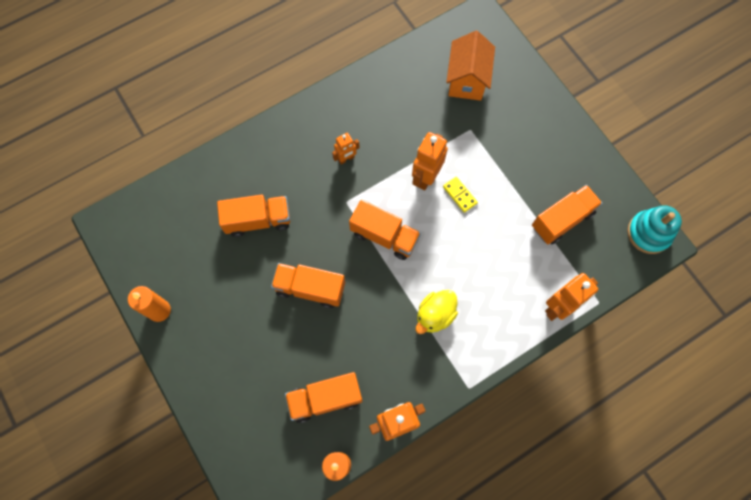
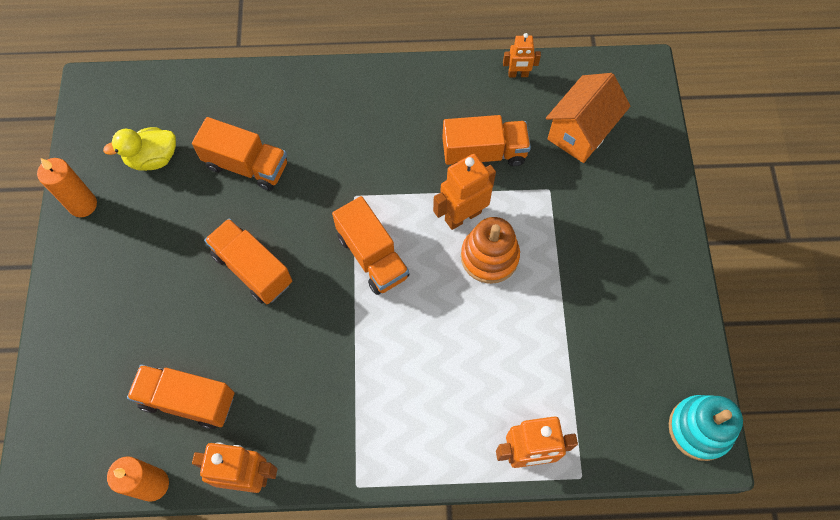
camera: 30 degrees right, 5 degrees down
orange robot [332,133,360,165] -> orange robot moved to [503,33,541,77]
yellow duck [416,290,458,334] -> yellow duck moved to [103,127,176,171]
yellow domino [443,177,478,213] -> orange stacking toy [461,217,520,284]
orange truck [532,185,603,244] -> orange truck moved to [442,115,531,166]

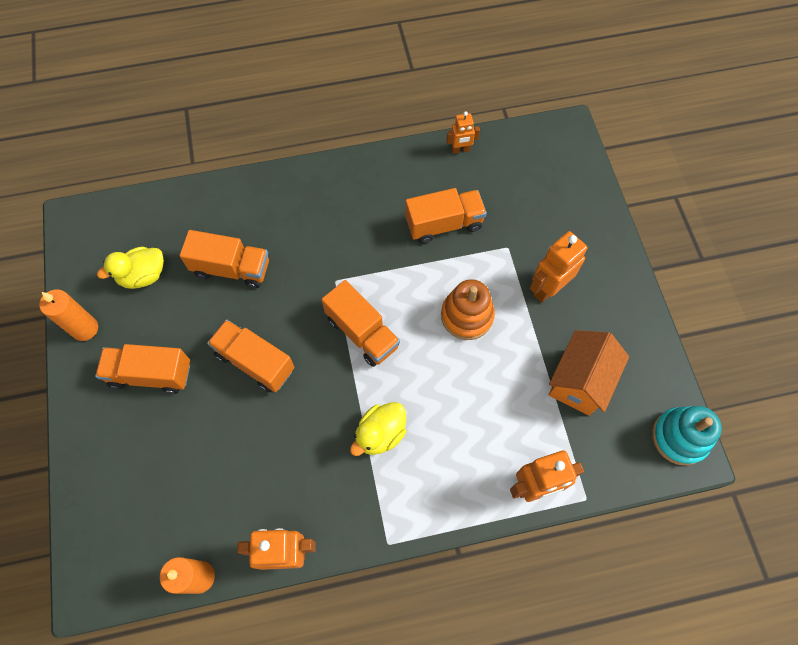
camera: 10 degrees left, 0 degrees up
orange truck [127,364,234,429] -> orange truck moved to [95,344,190,394]
orange robot [433,154,496,230] -> orange robot moved to [530,231,588,303]
orange house [546,73,631,163] -> orange house moved to [549,330,629,416]
none -> yellow duck [350,402,407,456]

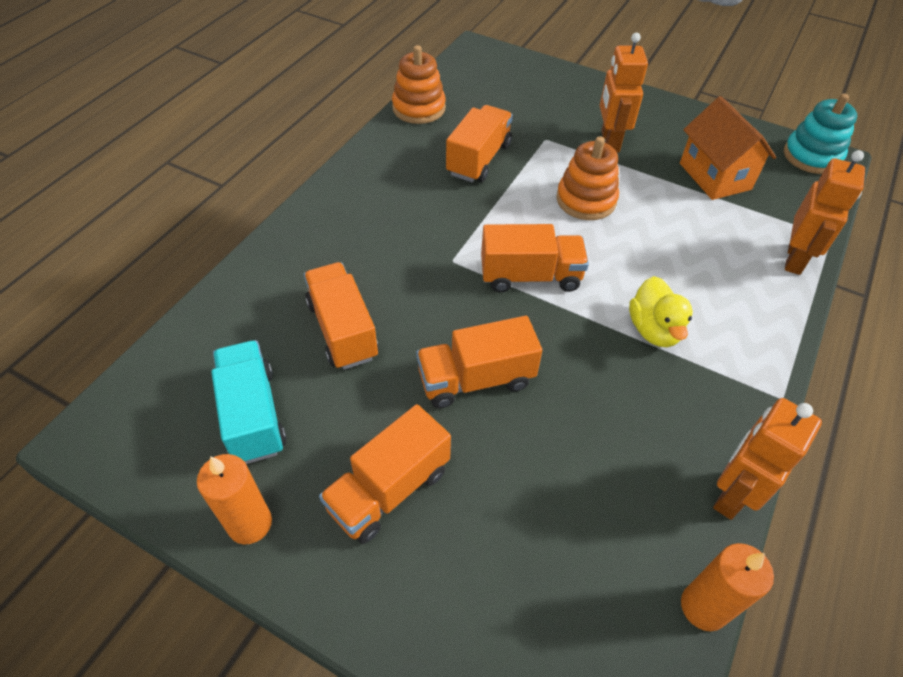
camera: 50 degrees left, 15 degrees down
yellow duck [97,246,164,289] -> turquoise truck [211,340,287,464]
orange truck [180,230,269,288] -> orange truck turned 75 degrees counterclockwise [304,262,378,370]
orange robot [446,112,480,154] -> orange stacking toy [392,45,446,124]

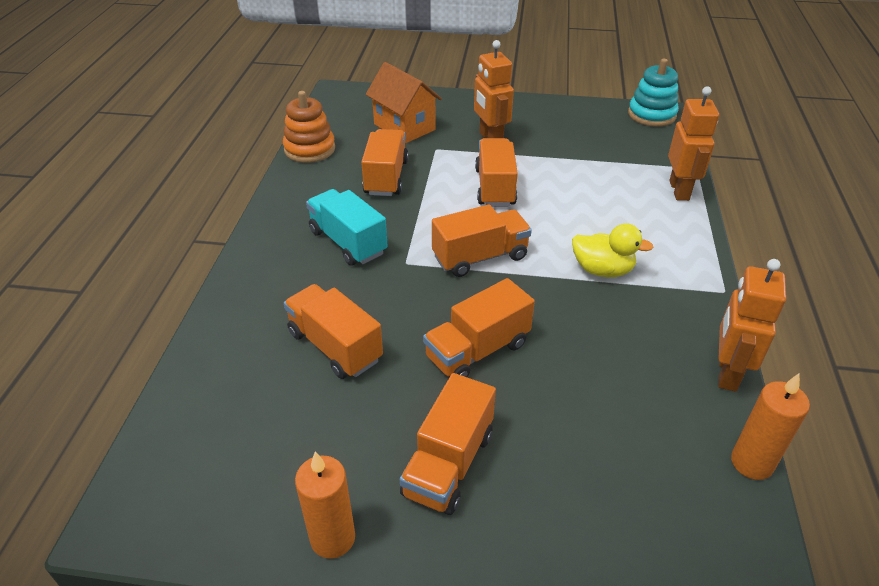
camera: 20 degrees left, 10 degrees down
turquoise truck [211,340,287,464] -> turquoise truck moved to [306,189,388,266]
orange stacking toy [556,136,619,220] -> orange truck [475,138,518,206]
yellow duck [629,276,693,347] -> yellow duck turned 45 degrees counterclockwise [572,223,654,277]
orange house [680,96,776,200] -> orange house moved to [366,62,442,143]

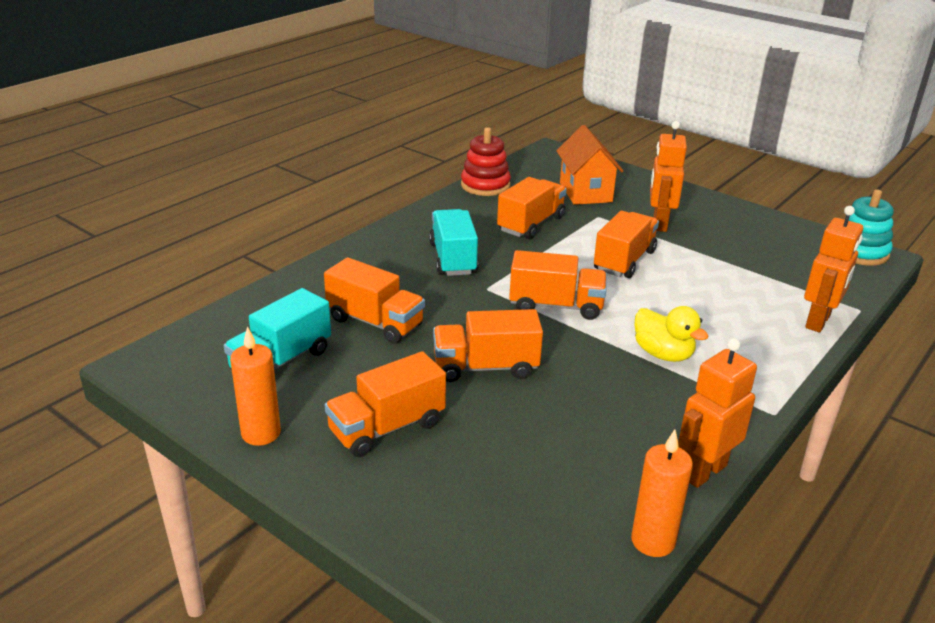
camera: 30 degrees right, 10 degrees down
orange stacking toy [283,91,335,163] -> red stacking toy [461,127,511,196]
orange truck [284,284,383,379] -> orange truck turned 135 degrees clockwise [324,257,425,344]
none -> turquoise truck [224,288,331,370]

